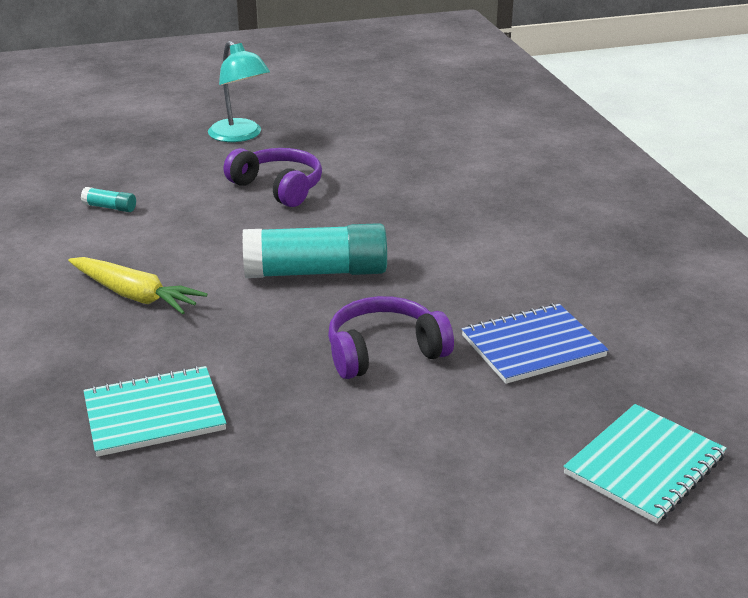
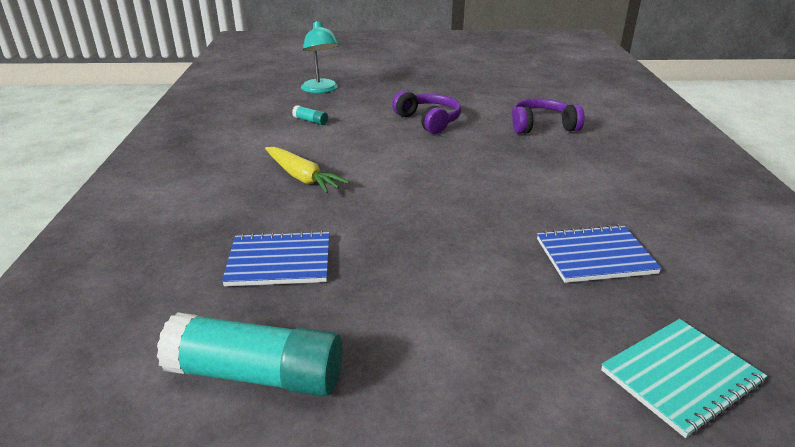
camera: 15 degrees right, 0 degrees up
turquoise notebook [83,366,226,457] -> blue notebook [222,231,329,286]
turquoise lamp [208,41,270,142] -> turquoise lamp moved to [301,20,340,93]
turquoise glue stick [243,223,387,278] -> turquoise glue stick moved to [157,312,343,397]
purple headphones [328,296,454,379] -> purple headphones moved to [512,98,584,134]

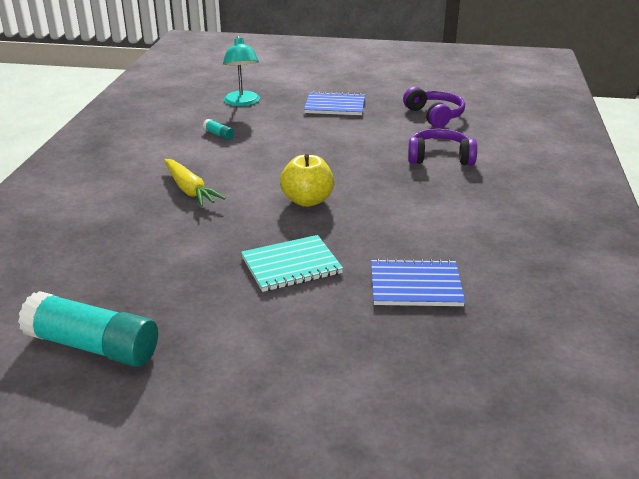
camera: 10 degrees right, 0 degrees up
blue notebook [222,231,329,286] -> blue notebook moved to [304,91,365,115]
purple headphones [392,90,461,134] -> purple headphones moved to [403,87,465,128]
turquoise notebook [601,319,767,438] -> turquoise notebook moved to [241,235,343,292]
none -> yellow apple [280,154,334,207]

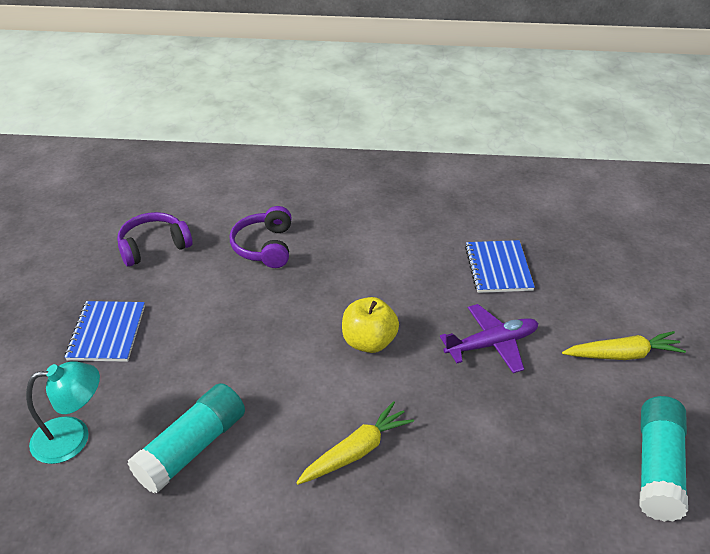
camera: 95 degrees left, 10 degrees up
turquoise glue stick [203,119,234,140] -> turquoise glue stick [128,383,245,494], size x2.40
turquoise notebook [241,235,343,292] -> purple plane [440,304,539,373]
none -> yellow carrot [562,331,686,360]

